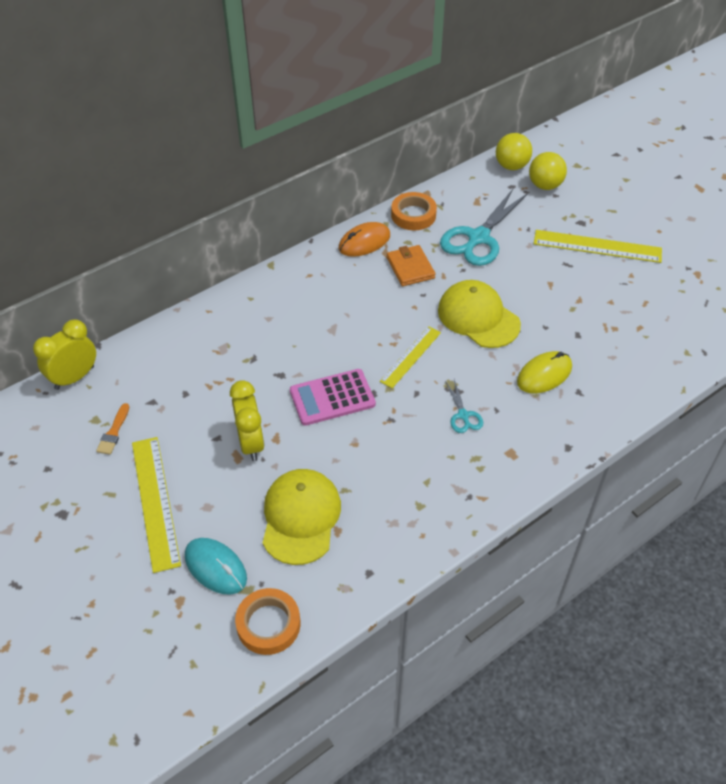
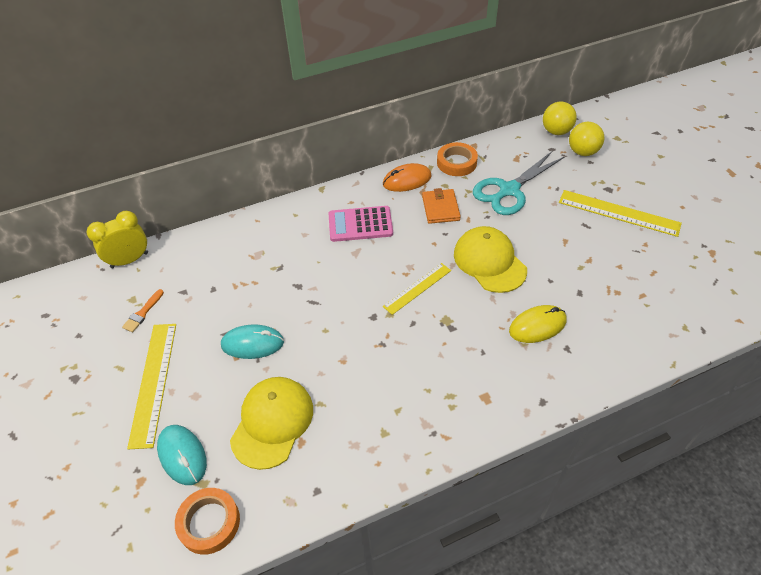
camera: 15 degrees right, 0 degrees up
yellow clock [230,380,265,461] -> turquoise mouse [221,324,284,359]
pink calculator [290,369,376,426] -> pink calculator moved to [329,206,393,242]
turquoise scissors [445,379,483,433] -> none

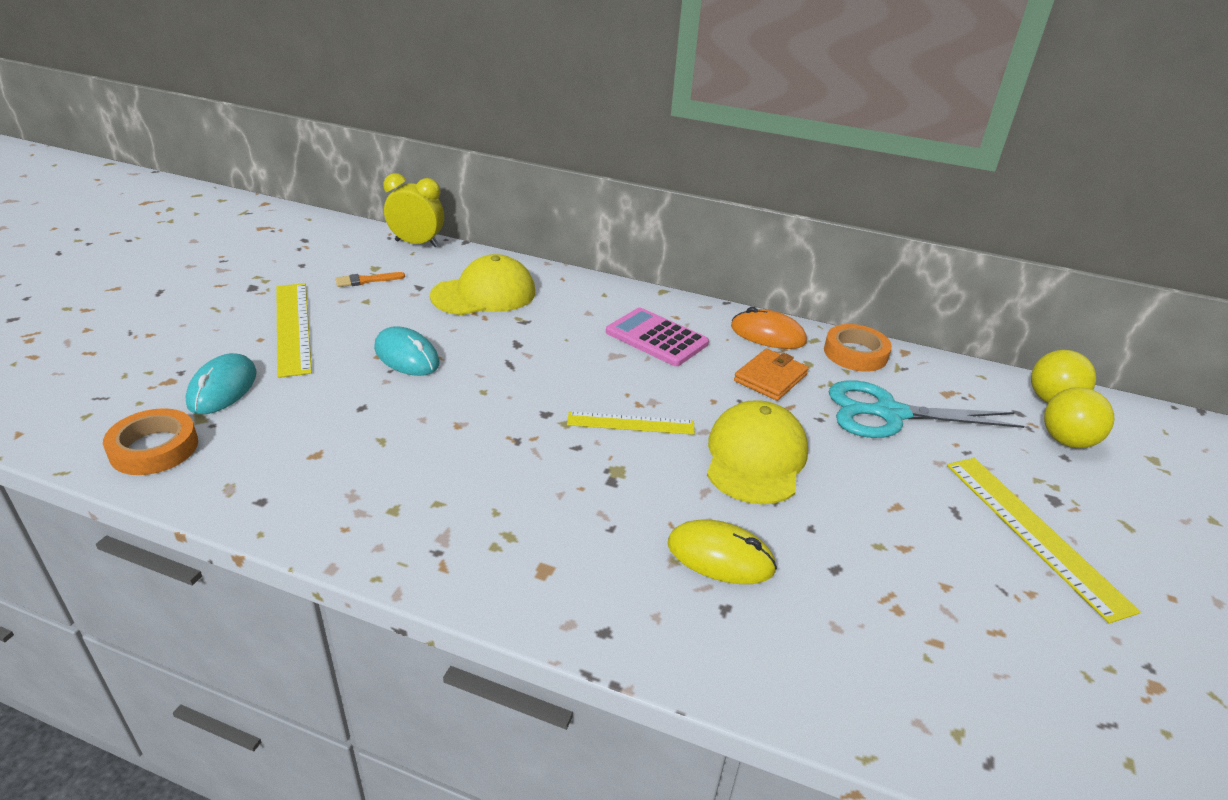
camera: 40 degrees right, 15 degrees down
yellow ruler [127,324,176,449] -> yellow ruler turned 60 degrees counterclockwise [276,283,312,378]
yellow cap [230,377,313,470] -> yellow cap moved to [430,254,535,315]

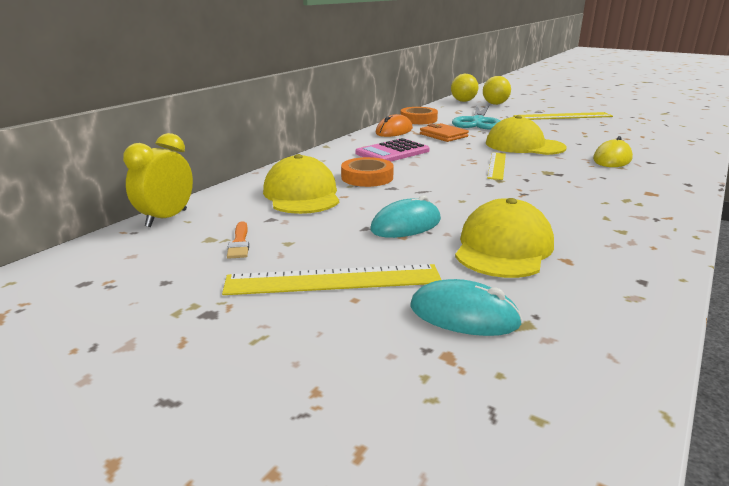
camera: 75 degrees left, 10 degrees down
orange tape [103,408,198,475] -> orange tape moved to [341,157,394,187]
none -> yellow cap [455,198,554,278]

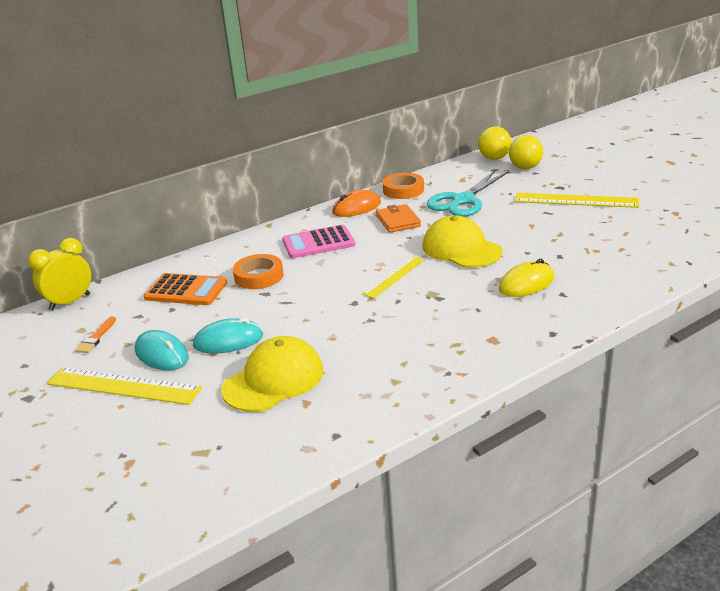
camera: 25 degrees right, 5 degrees up
yellow cap [263,154,339,214] -> orange calculator [144,273,227,305]
turquoise mouse [410,279,523,336] -> turquoise mouse moved to [135,330,189,370]

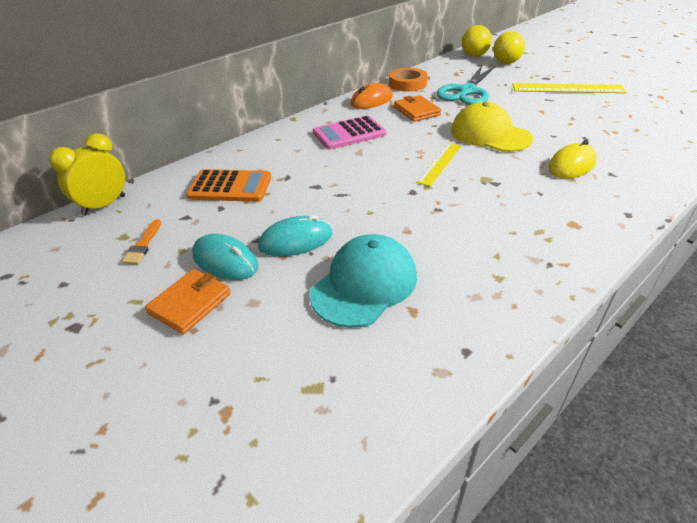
camera: 10 degrees left, 10 degrees up
yellow ruler [47,367,202,405] -> orange wallet [145,269,231,334]
yellow cap [221,336,323,412] -> turquoise cap [310,234,417,328]
orange tape [233,254,284,289] -> none

